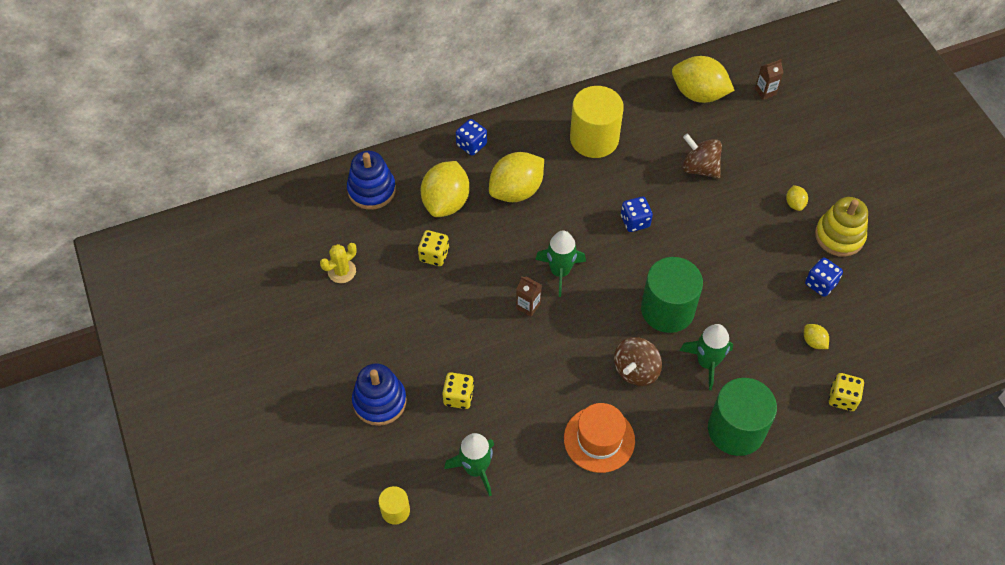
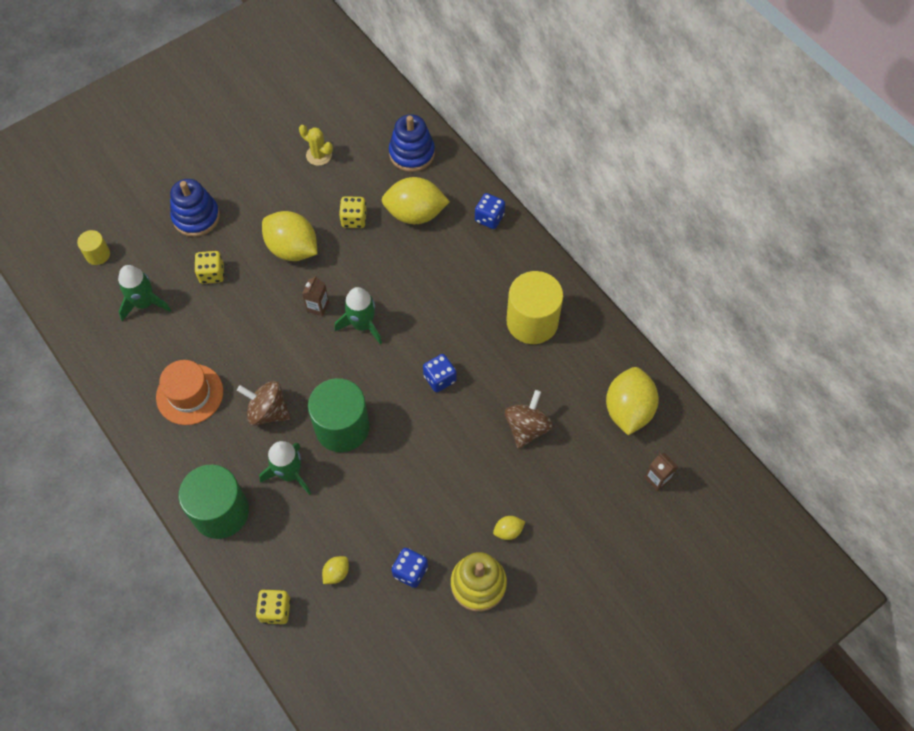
camera: 75 degrees right, 5 degrees up
yellow lemon [489,152,544,202] -> yellow lemon moved to [262,211,317,261]

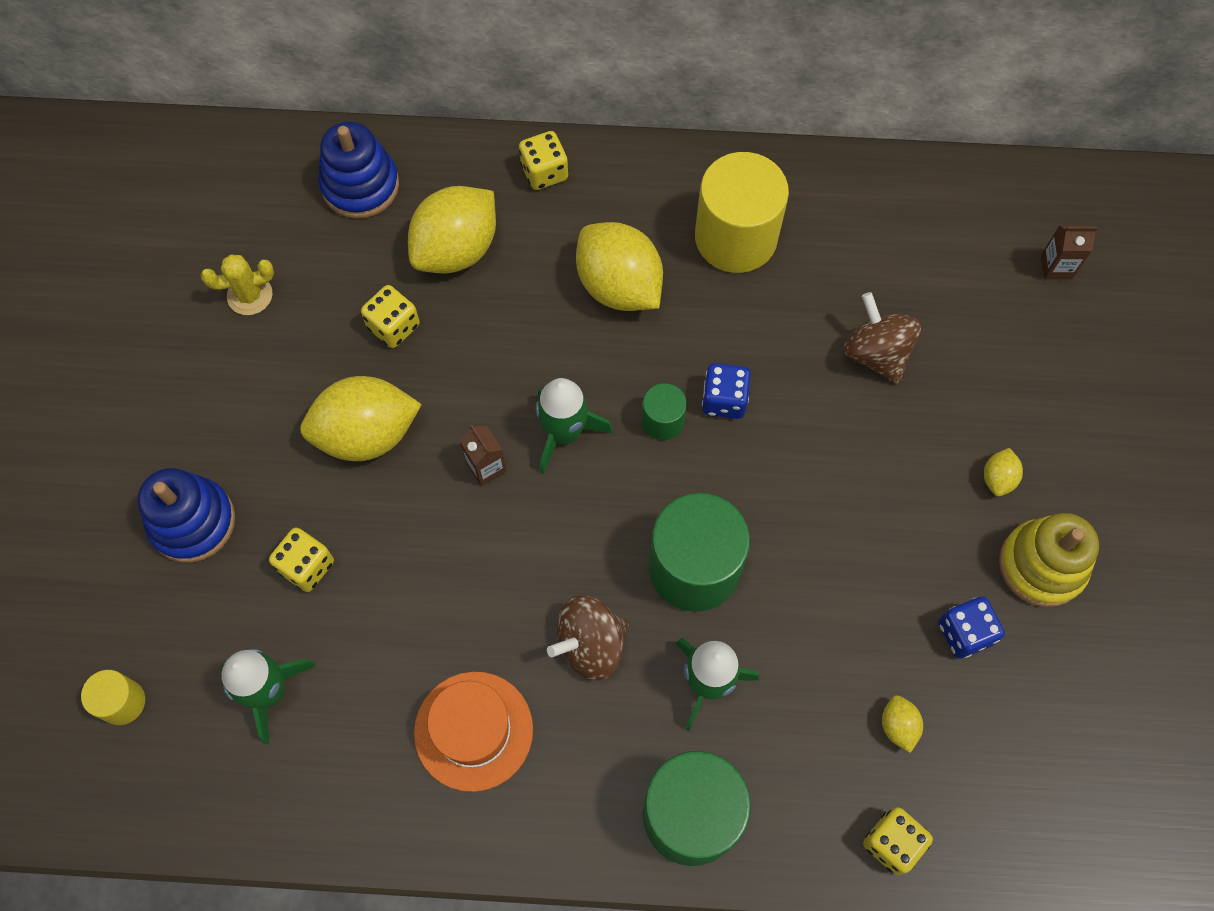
camera: 50 degrees left, 5 degrees up
blue dice [475,193,505,229] -> yellow dice [519,131,568,190]
yellow lemon [606,367,659,435] -> yellow lemon moved to [576,222,663,311]
none -> green cylinder [642,383,687,440]

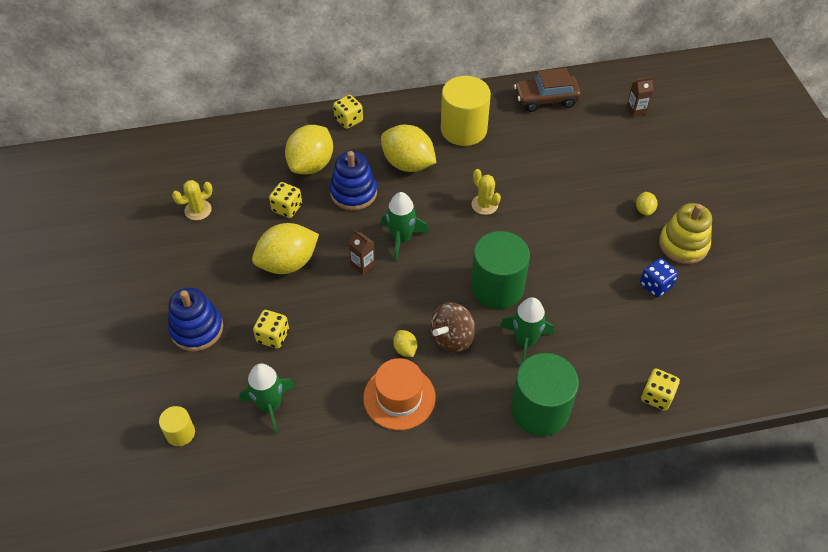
camera: 15 degrees left, 15 degrees down
blue stacking toy [318,121,399,219] -> blue stacking toy moved to [330,151,377,211]
green cylinder [642,383,687,440] -> none
blue dice [702,363,751,419] -> yellow cactus [472,169,501,215]
brown spinning top [844,292,921,384] -> none
yellow lemon [882,695,923,753] -> yellow lemon moved to [393,330,417,357]
none -> brown car [514,68,581,112]

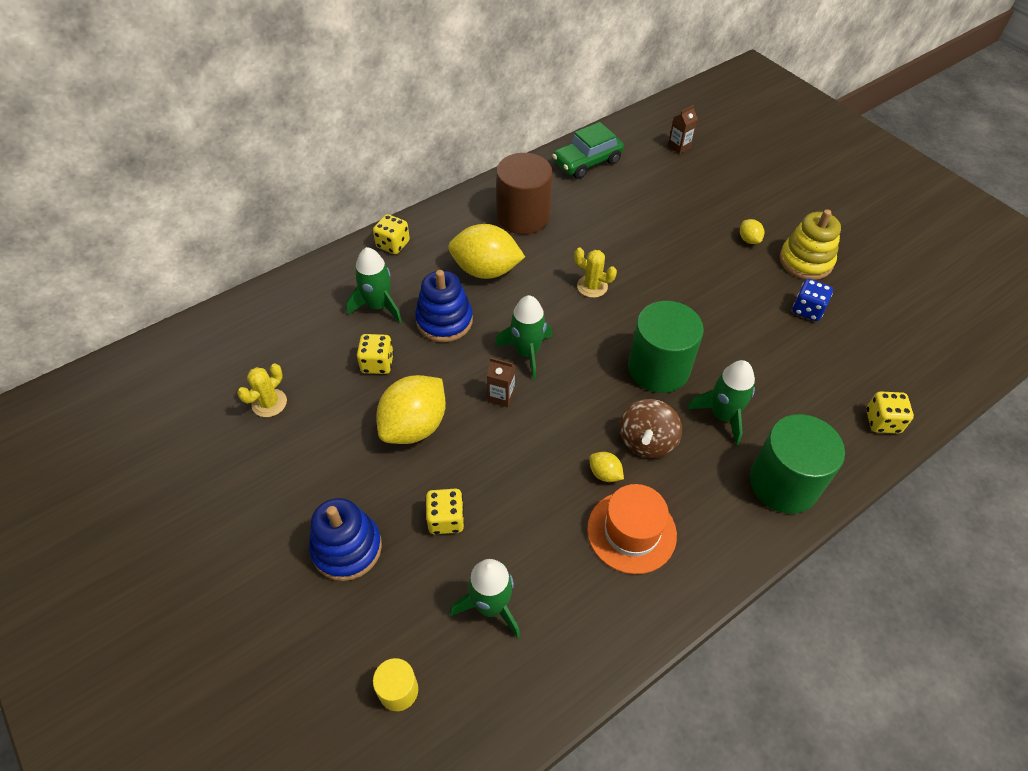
camera: 25 degrees left, 0 degrees up
yellow lemon [285,125,333,175] -> green rocket [346,247,402,323]
yellow cylinder [441,76,491,146] -> brown cylinder [496,153,553,234]
brown car [514,68,581,112] -> green car [552,122,624,179]

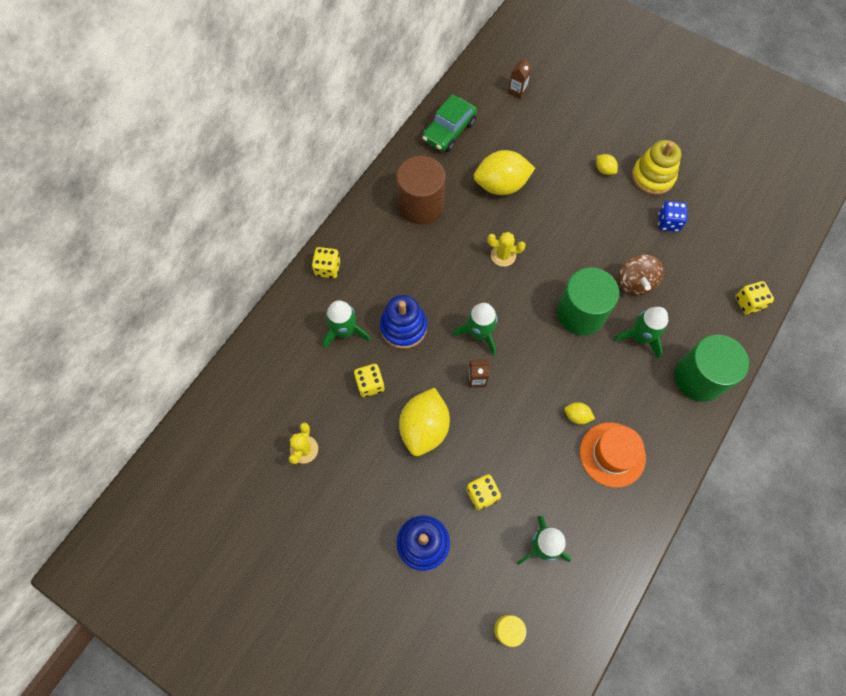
camera: 20 degrees left, 15 degrees up
yellow lemon [448,224,525,279] -> yellow lemon moved to [474,150,535,195]
brown spinning top [620,399,682,458] -> brown spinning top moved to [618,254,664,295]

